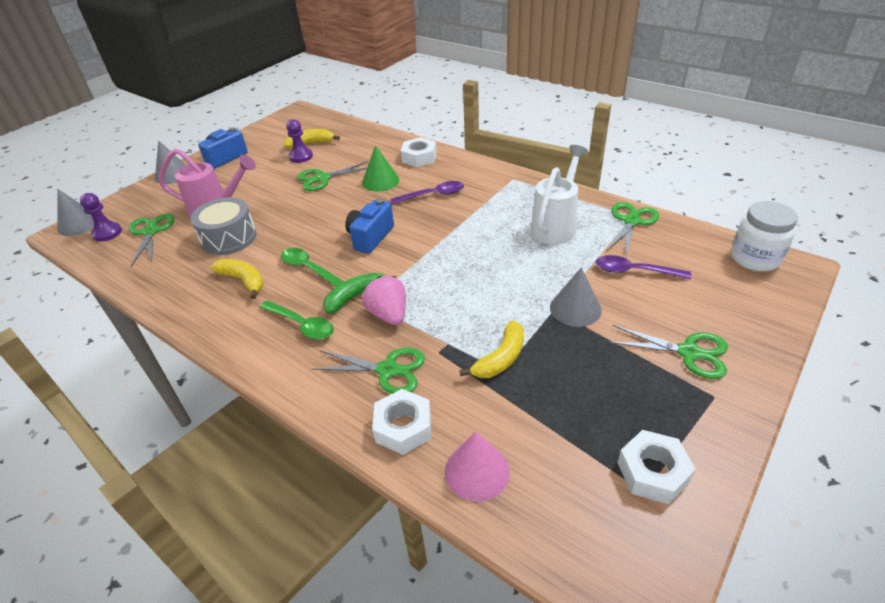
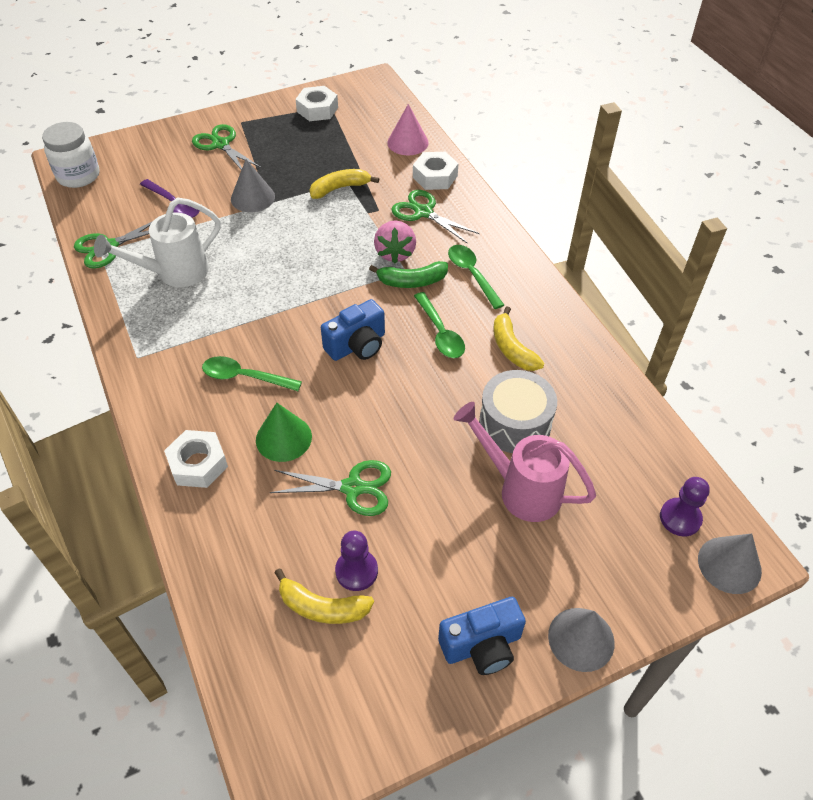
camera: 155 degrees left, 10 degrees up
green scissors [129,214,174,267] -> none
purple spoon [391,181,464,204] -> green spoon [202,356,302,391]

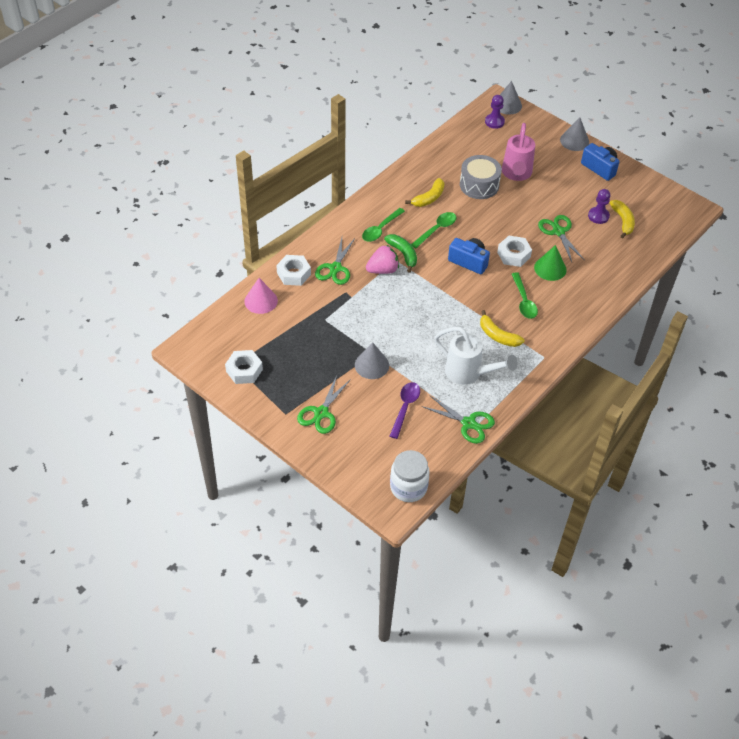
camera: 115 degrees left, 0 degrees up
white nut [164,430,228,488] -> white nut moved to [497,236,532,267]
yellow banana [310,169,379,199] -> yellow banana moved to [480,310,525,347]

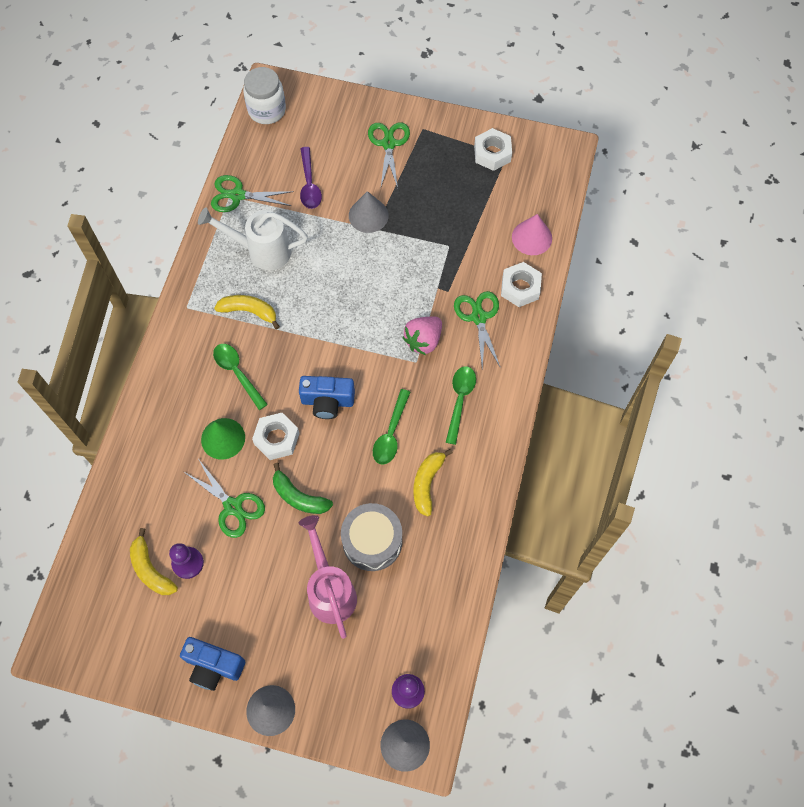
camera: 155 degrees right, 15 degrees up
green banana [384,234,417,273] -> green banana moved to [273,463,333,514]

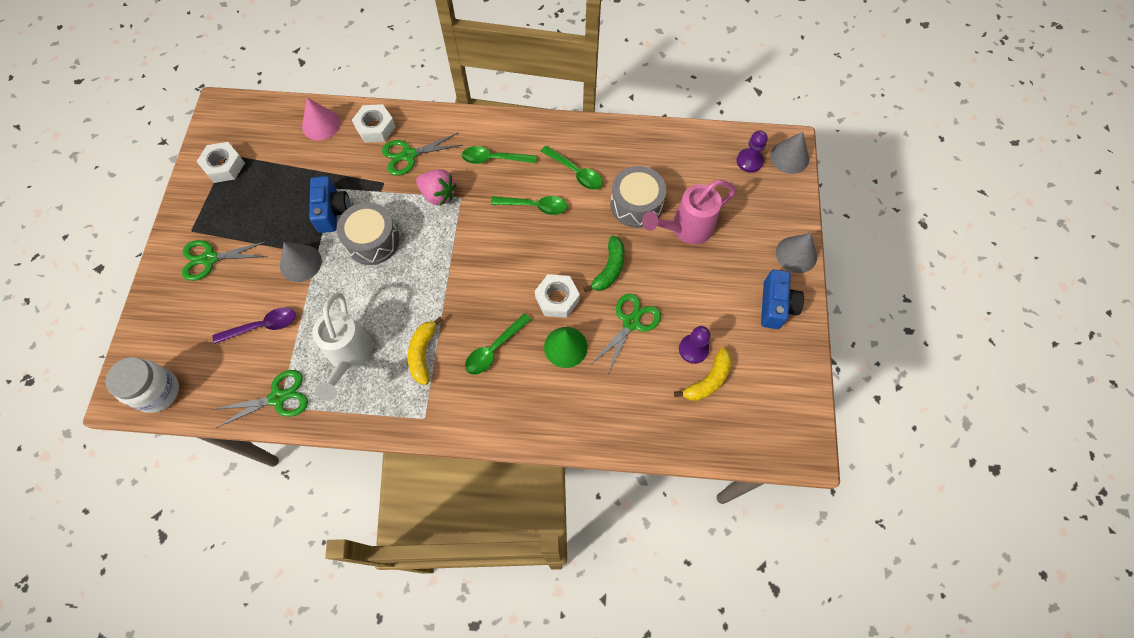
camera: 100 degrees left, 0 degrees up
green scissors [211,175,294,212] -> green scissors turned 105 degrees counterclockwise [215,370,308,428]
blue camera [299,376,355,419] -> blue camera moved to [309,176,350,233]
yellow banana [413,449,453,517] -> green spoon [541,145,603,190]
none -> grey drum [337,202,400,265]

